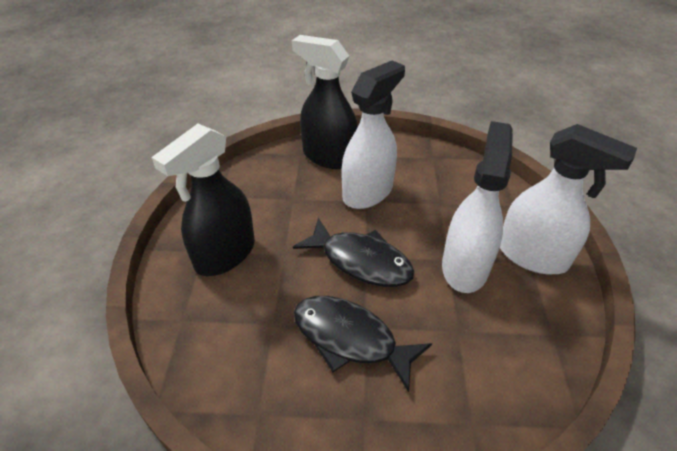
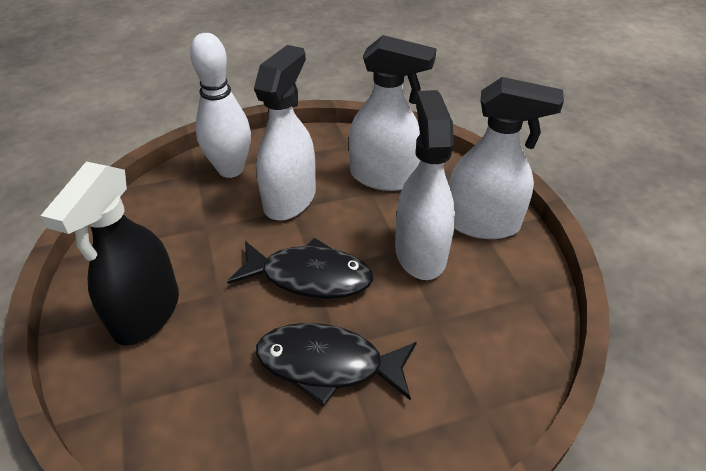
camera: 20 degrees left, 0 degrees up
black spray bottle [292,35,358,169] -> white bowling pin [190,33,251,178]
none -> white spray bottle [349,35,437,191]

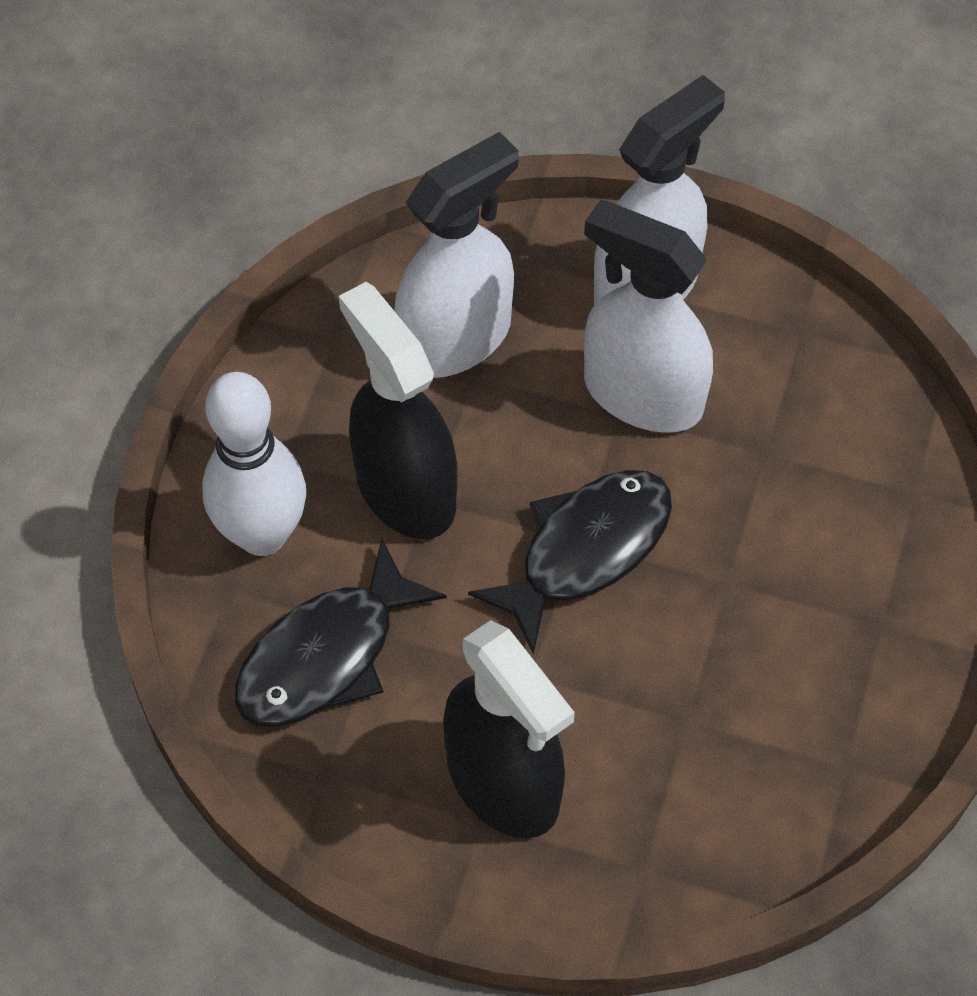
camera: 55 degrees left, 15 degrees up
white spray bottle [254,45,316,221] -> black spray bottle [339,282,457,539]
black fish [256,323,417,407] -> black fish moved to [235,539,447,727]

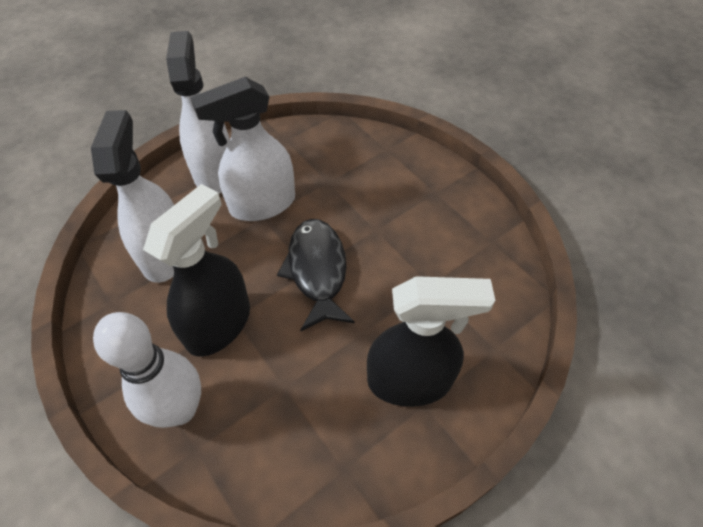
camera: 55 degrees left, 5 degrees down
black fish [235,539,447,727] -> none
black spray bottle [339,282,457,539] -> black spray bottle turned 120 degrees clockwise [143,184,250,357]

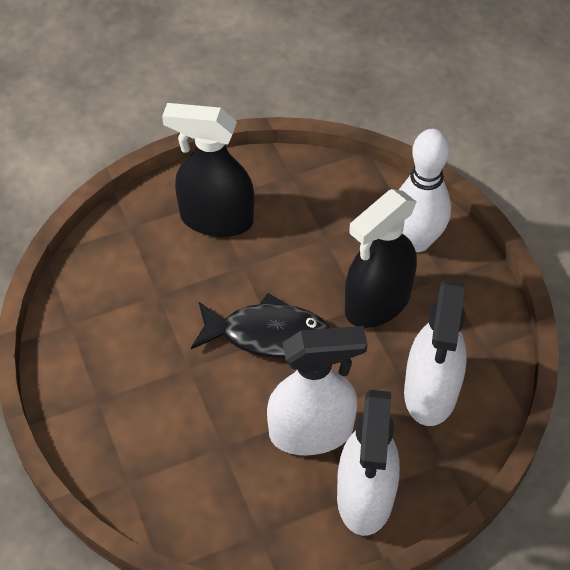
camera: 165 degrees left, 0 degrees up
black fish [277,219,355,331] -> black fish turned 90 degrees counterclockwise [191,293,330,358]

